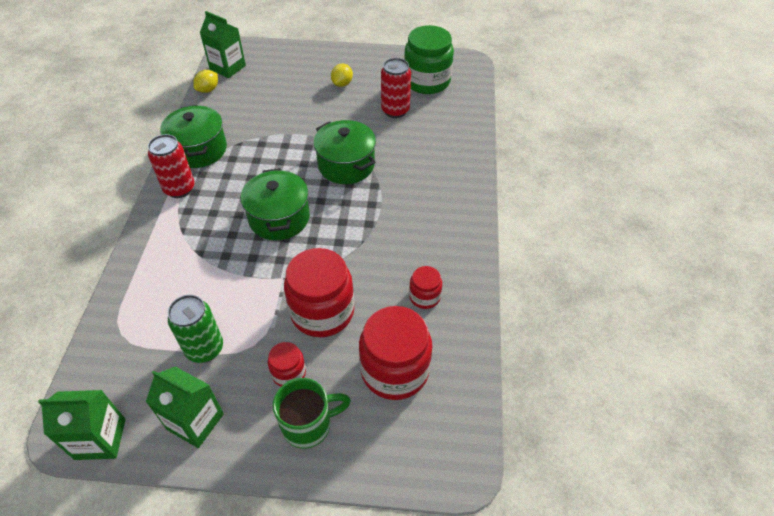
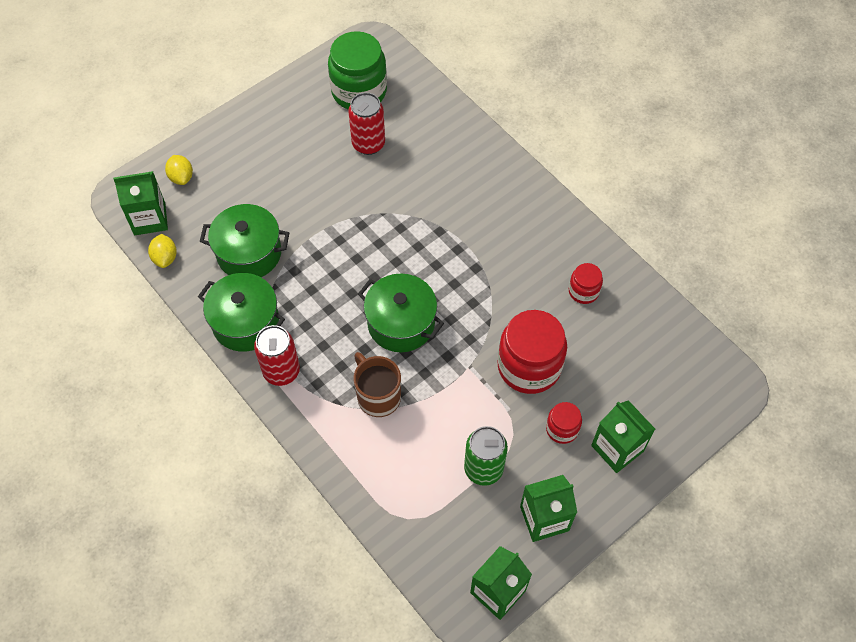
camera: 45 degrees left, 10 degrees up
green mug [273,378,351,449] -> green carton [591,400,655,473]
green pot [313,120,376,184] -> green pot moved to [200,204,289,277]
yellow lemon [331,63,353,87] -> yellow lemon moved to [165,155,193,185]
red jar [359,306,432,400] -> none
none -> brown mug [354,352,401,417]

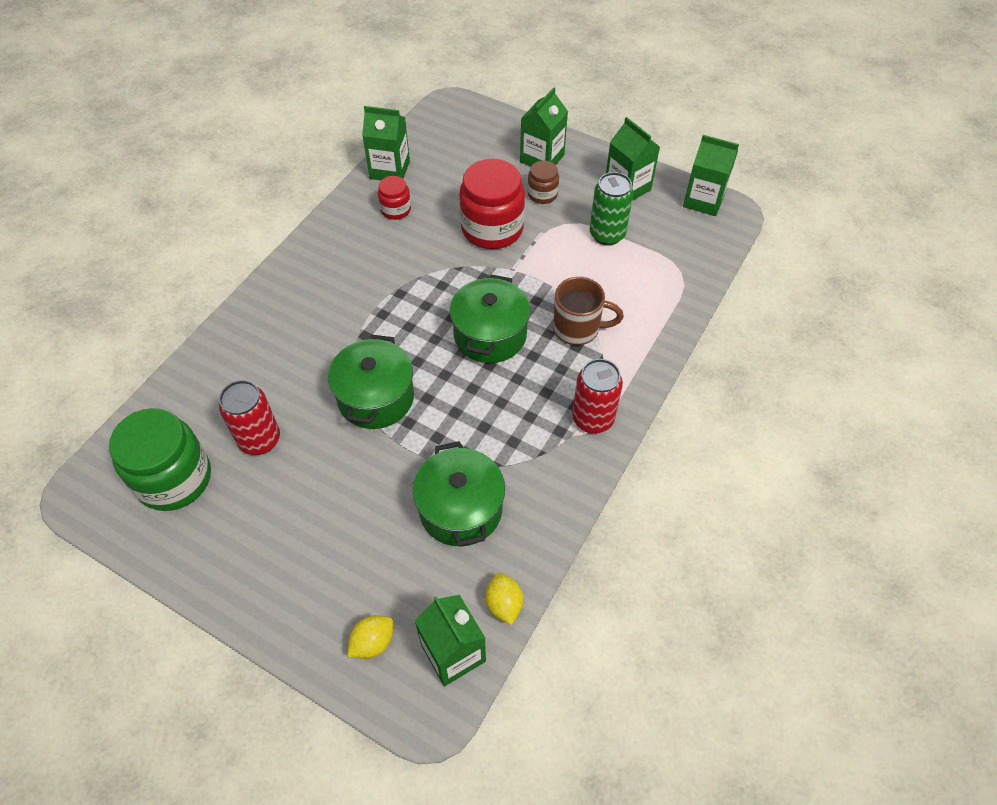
camera: 110 degrees left, 5 degrees down
yellow lemon [148,234,177,268] -> yellow lemon turned 75 degrees counterclockwise [485,573,523,625]
green pot [198,273,285,352] -> green pot moved to [328,335,414,429]
brown mug [354,352,401,417] -> brown mug turned 120 degrees counterclockwise [553,277,624,345]
red jar [546,402,582,444] -> brown jar [528,161,559,204]
none -> green carton [362,106,410,180]

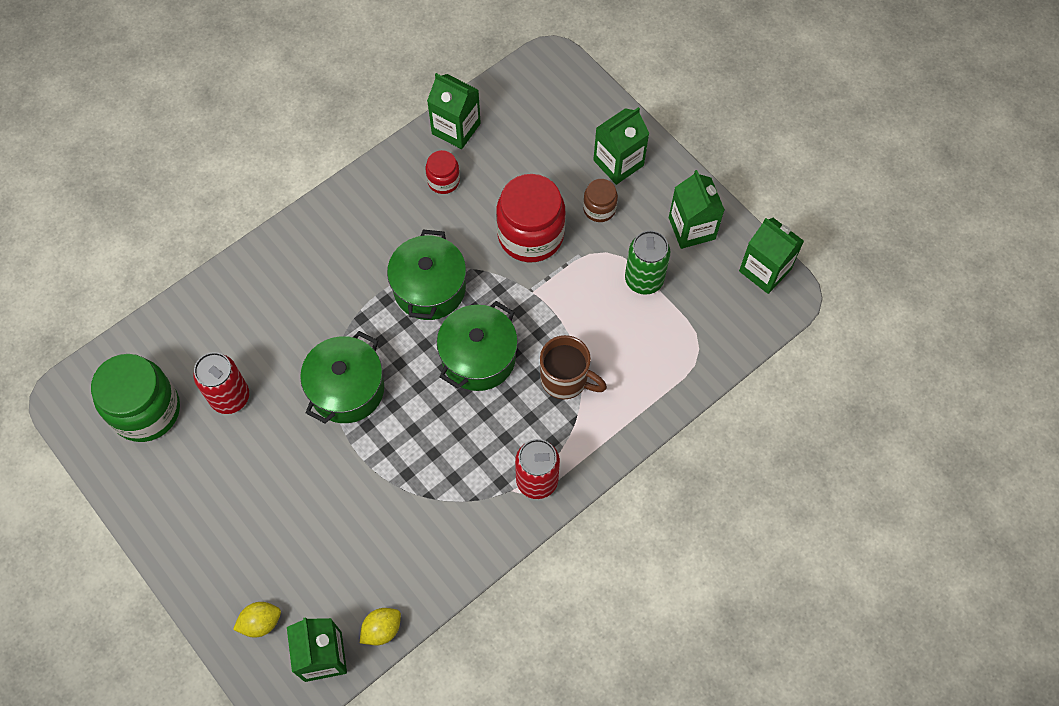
camera: 20 degrees right, 10 degrees up
green pot [413,441,505,547] -> green pot moved to [387,230,466,320]
yellow lemon [485,573,523,625] -> yellow lemon turned 45 degrees clockwise [360,608,401,646]

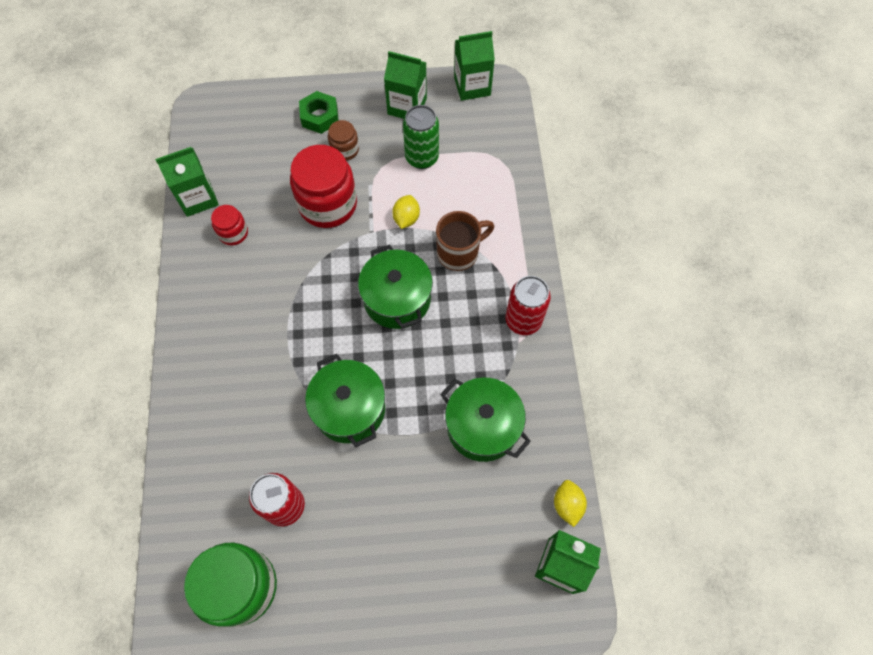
camera: 55 degrees left, 0 degrees up
yellow lemon [233,602,281,637] -> yellow lemon moved to [392,195,420,229]
green pot [387,230,466,320] -> green pot moved to [440,378,531,462]
green carton [593,107,649,185] -> green nut [299,91,339,134]

